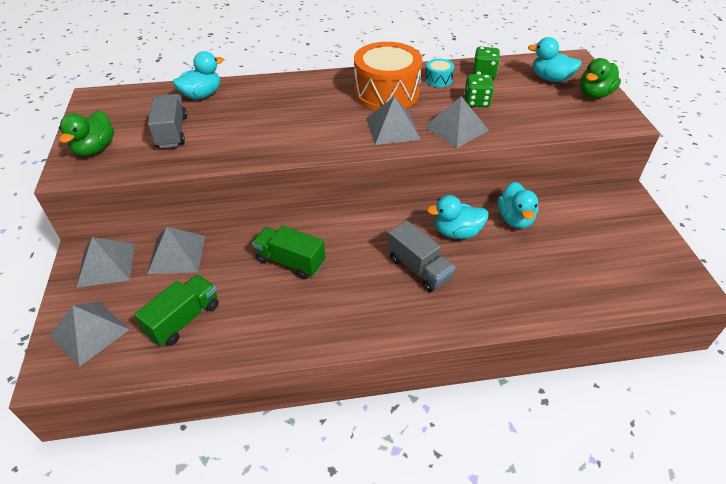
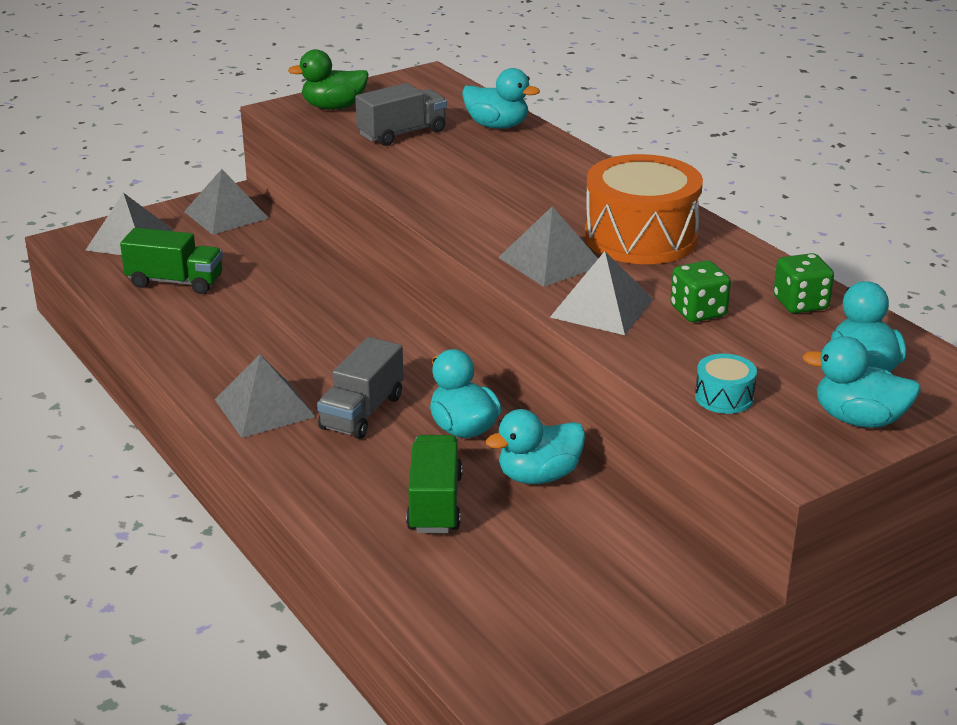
camera: 65 degrees right, 15 degrees down
grey pyramid [147,227,205,274] -> grey pyramid moved to [214,355,316,438]
green truck [252,226,325,279] -> green truck moved to [406,435,462,533]
turquoise drum [425,59,454,87] -> turquoise drum moved to [695,354,757,414]
green duck [580,58,621,98] -> turquoise duck [802,336,921,428]

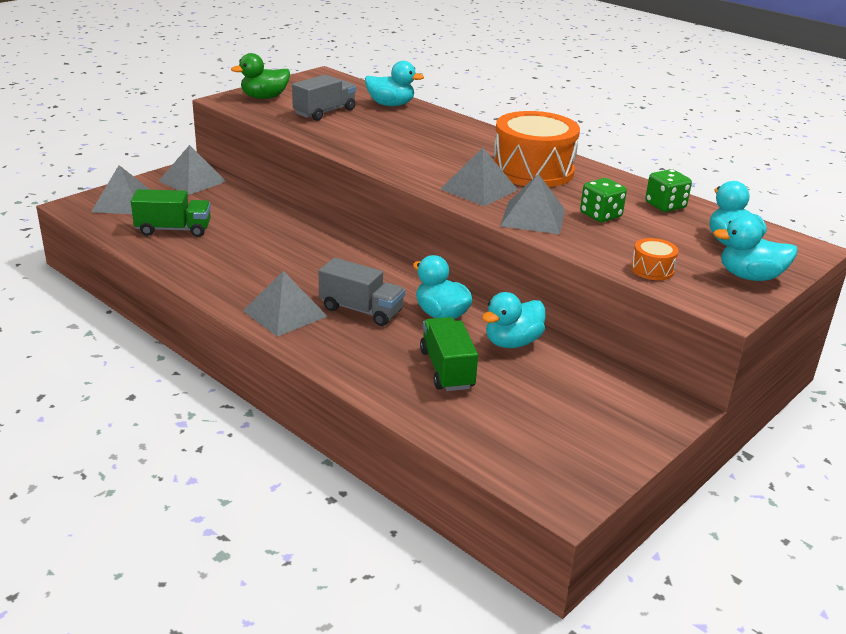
camera: 15 degrees left, 0 degrees up
grey truck [317,337,404,439] -> grey truck turned 75 degrees counterclockwise [319,258,405,326]
turquoise drum [695,354,757,414] -> orange drum [631,238,679,280]

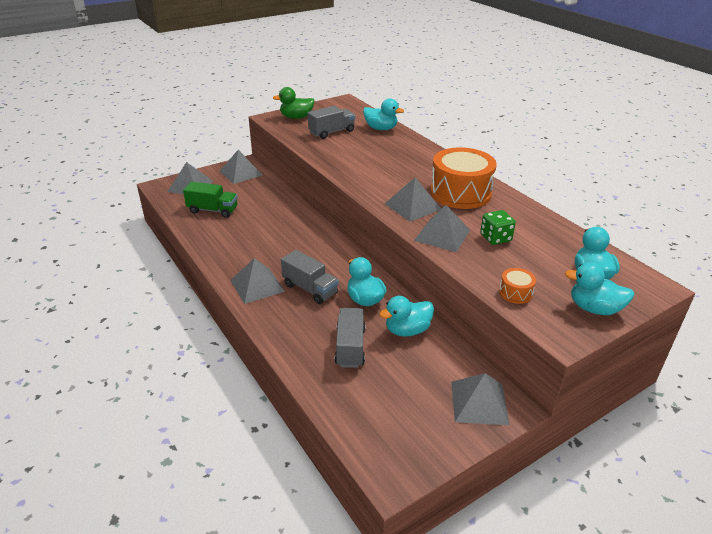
camera: 15 degrees right, 5 degrees up
green truck [420,317,478,391] -> grey truck [335,308,366,368]
green dice [645,169,692,212] -> none
none -> grey pyramid [451,373,510,425]

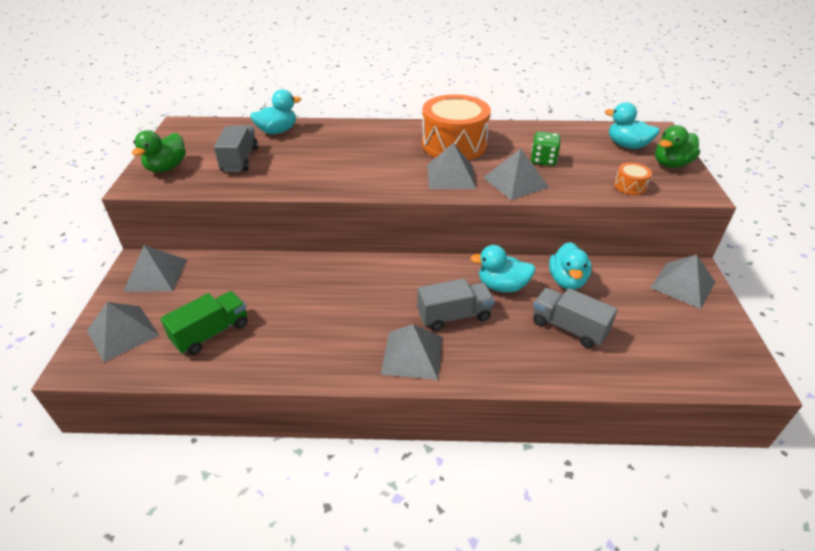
camera: 55 degrees left, 5 degrees up
turquoise duck [565,262,635,315] -> green duck [655,125,700,168]

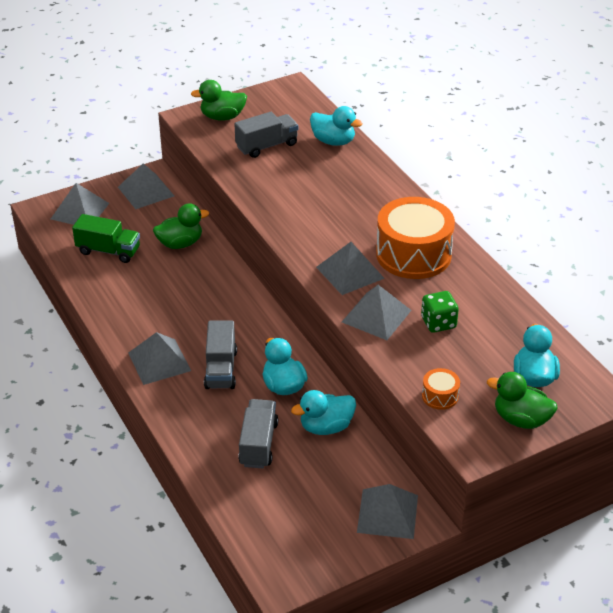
camera: 60 degrees right, 0 degrees up
grey truck [417,278,495,331] -> grey truck turned 45 degrees clockwise [204,321,237,389]
none -> green duck [153,203,209,249]

